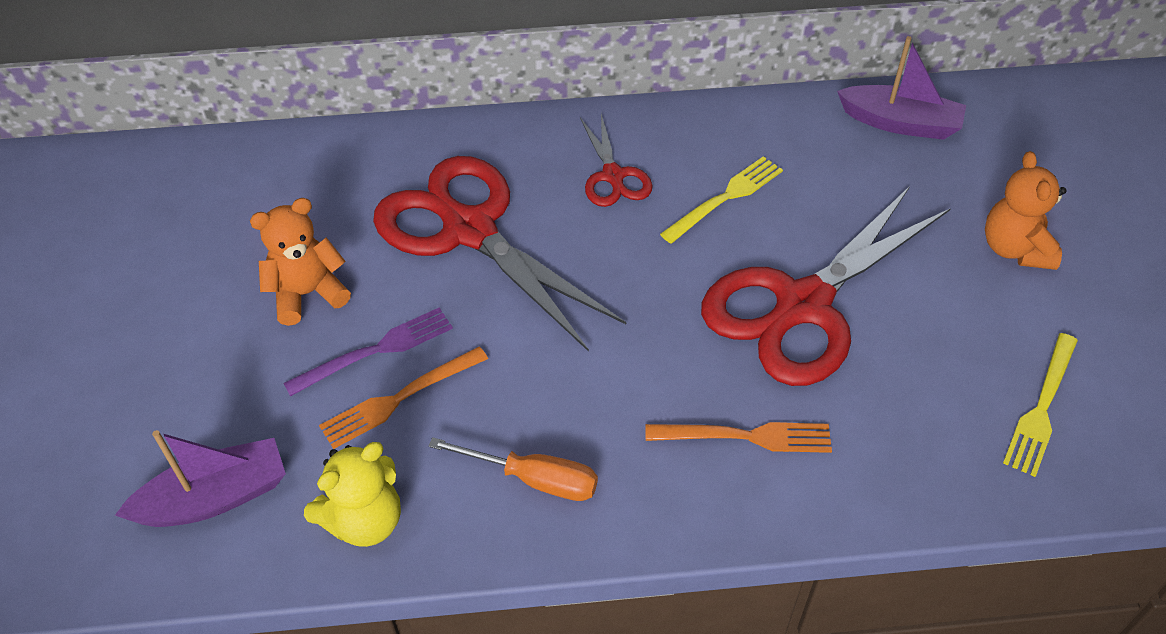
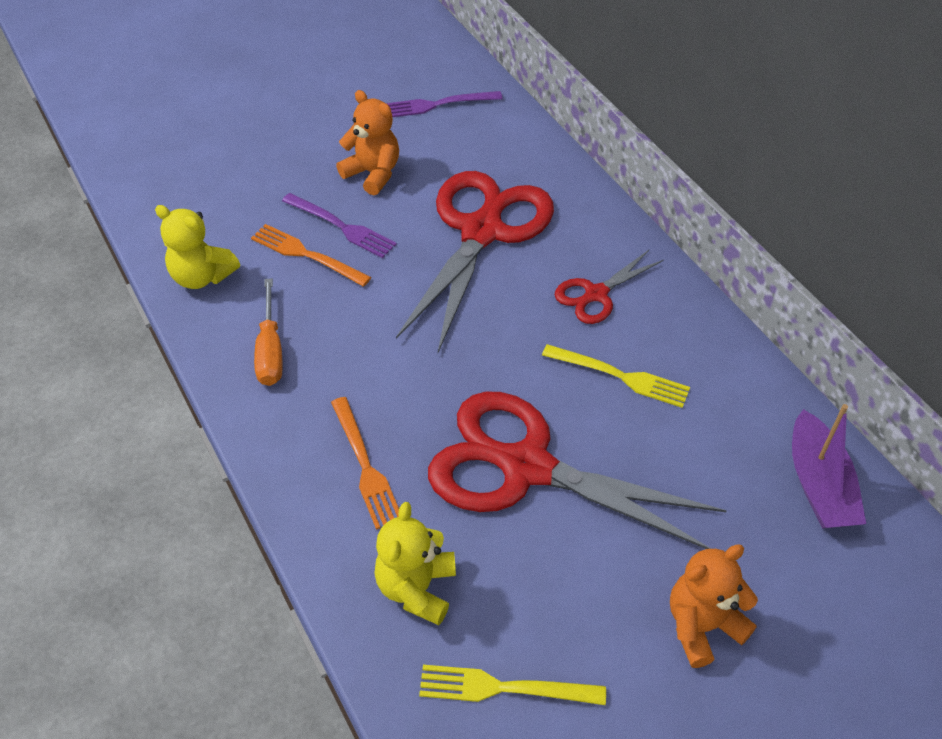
camera: 65 degrees right, 0 degrees up
purple boat [115,430,286,527] -> none
none -> yellow teddy bear [374,502,456,625]
none -> purple fork [386,91,502,117]

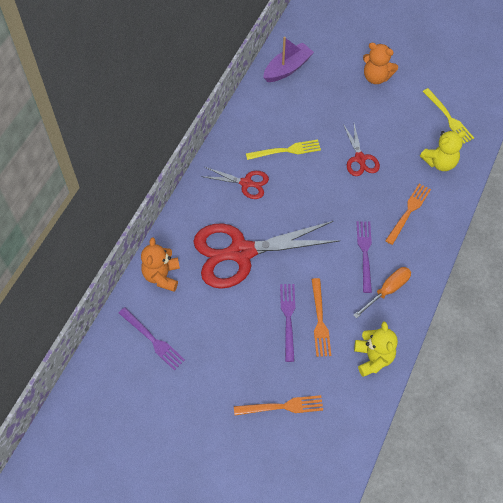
camera: 125 degrees left, 10 degrees up
orange teddy bear [336,90,399,195] -> orange teddy bear moved to [141,237,180,291]
red scissors [428,392,727,549] -> red scissors [343,124,380,176], size x0.49
yellow fork [542,344,690,408] -> yellow fork turned 90 degrees clockwise [246,139,321,160]
none -> orange fork [234,395,323,415]
none -> purple fork [356,221,372,293]

